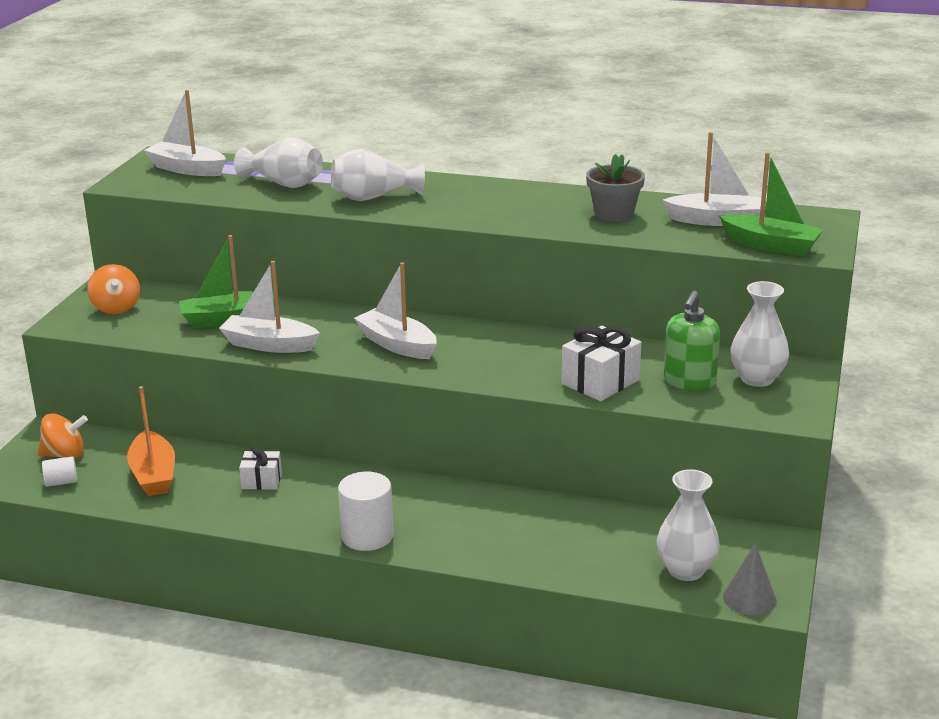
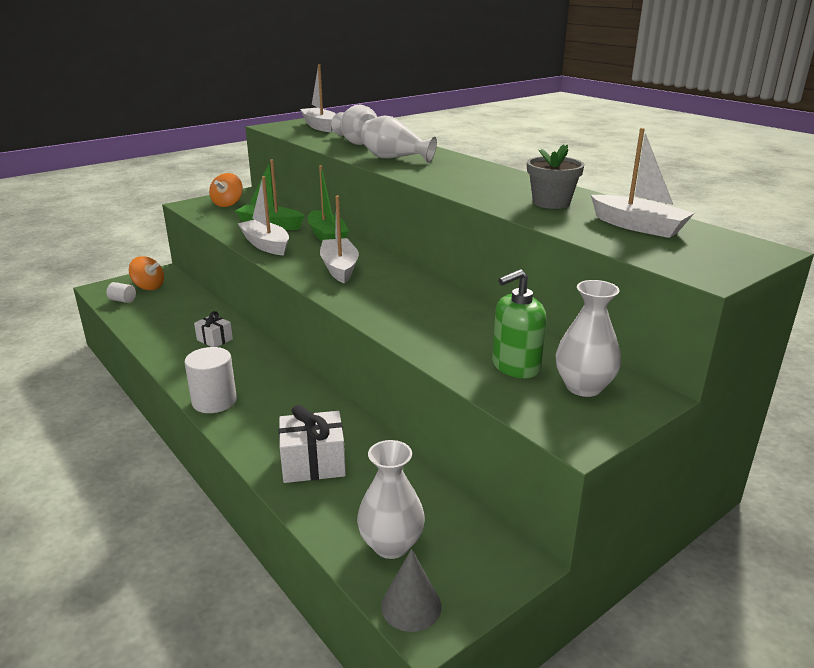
camera: 35 degrees right, 0 degrees up
orange boat [127,386,175,496] -> none
white gift [562,325,642,401] -> white gift moved to [279,405,346,483]
green boat [719,152,824,256] -> green boat moved to [307,165,349,241]

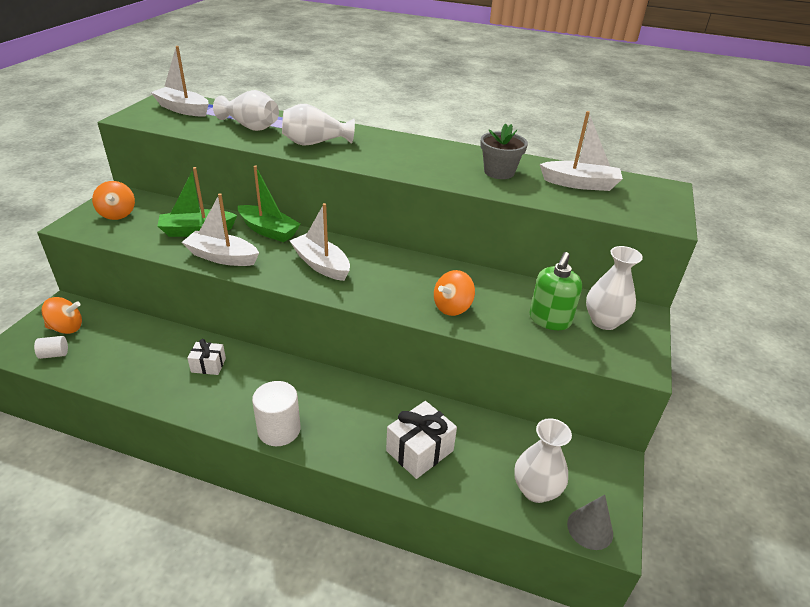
camera: 35 degrees left, 10 degrees up
none -> orange spinning top [434,270,475,316]

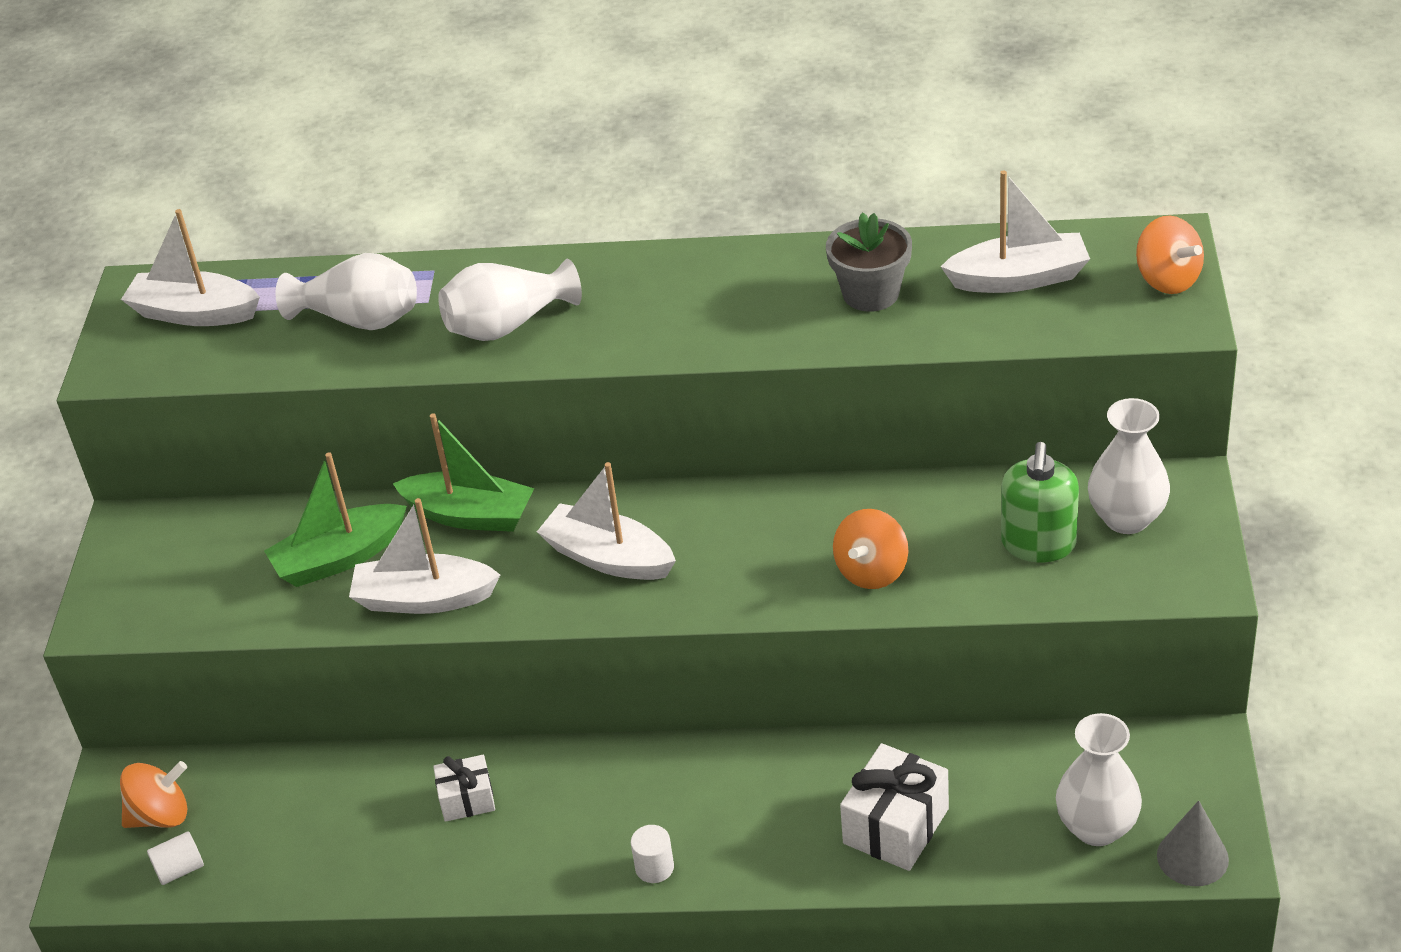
camera: 10 degrees left, 5 degrees up
orange spinning top [92,181,135,220] -> orange spinning top moved to [1136,216,1204,294]
white cylinder [252,381,300,446] -> white cylinder [631,825,674,883], size x0.54

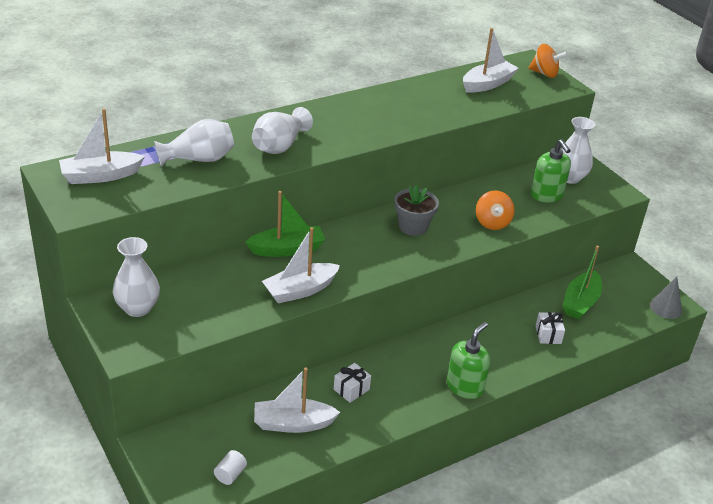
camera: 40 degrees left, 5 degrees down
orange spinning top [120,761,187,828] -> none
green boat [264,452,407,587] -> green boat moved to [563,246,602,319]
white boat [537,462,676,580] -> white boat moved to [254,367,340,433]
white cylinder [631,825,674,883] -> green soap dispenser [447,322,490,399]
grey flower pot [826,212,912,312] -> grey flower pot moved to [394,185,439,236]
white gift [840,743,949,871] -> white gift [536,312,565,344], size x0.61
white vase [1056,713,1142,846] -> white vase moved to [113,237,160,317]

